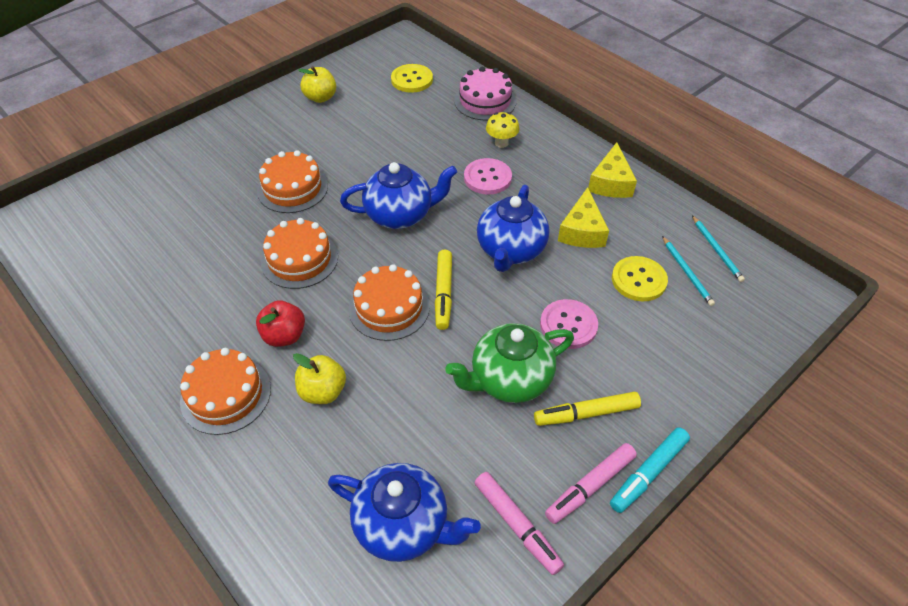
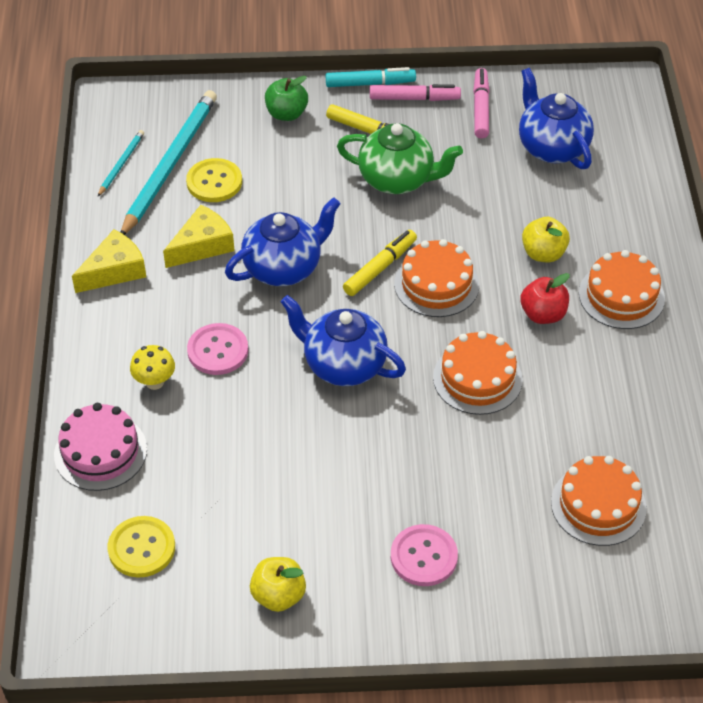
camera: 140 degrees left, 0 degrees up
orange cake [257,150,328,213] -> orange cake moved to [551,456,647,546]
pink button [540,299,598,349] -> pink button moved to [391,524,458,586]
turquoise pencil [662,236,715,306] -> turquoise pencil [120,90,217,235], size x2.19
none -> green apple [265,76,308,121]

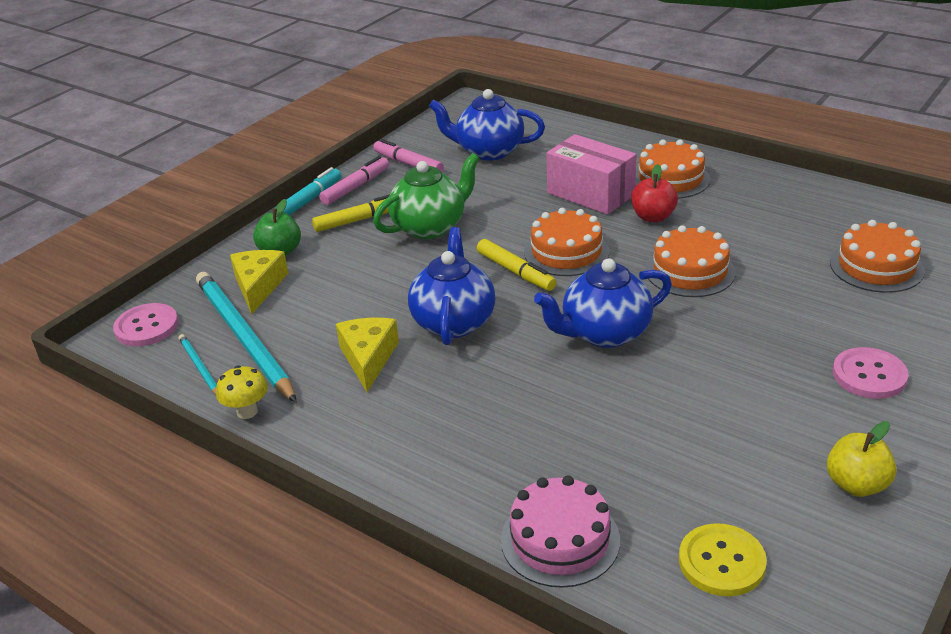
camera: 50 degrees left, 15 degrees down
yellow cheese [72,229,146,293] -> yellow cheese moved to [230,250,288,314]
yellow mushroom [130,345,175,390] -> yellow mushroom moved to [216,366,268,419]
yellow button [186,158,242,202] -> none
pink button [187,323,248,375] -> pink button moved to [113,303,179,346]
yellow marker [343,230,417,296] -> yellow marker turned 150 degrees clockwise [477,239,557,291]
yellow apple [522,217,570,262] -> pink box [546,134,637,215]

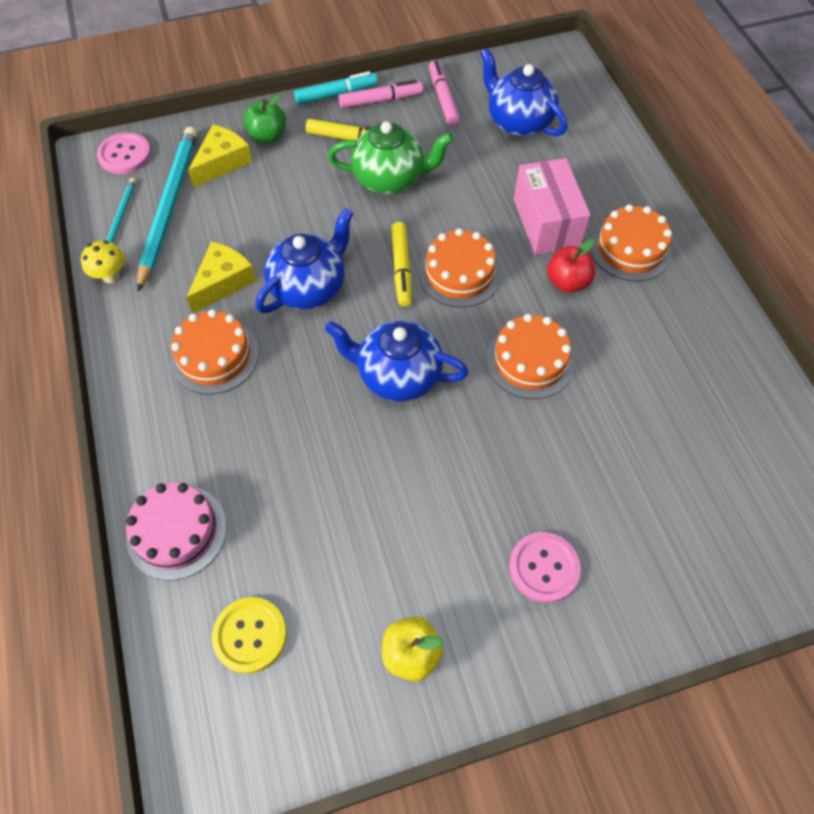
camera: 35 degrees right, 25 degrees up
orange cake [830,220,925,293] -> orange cake moved to [170,309,259,395]

